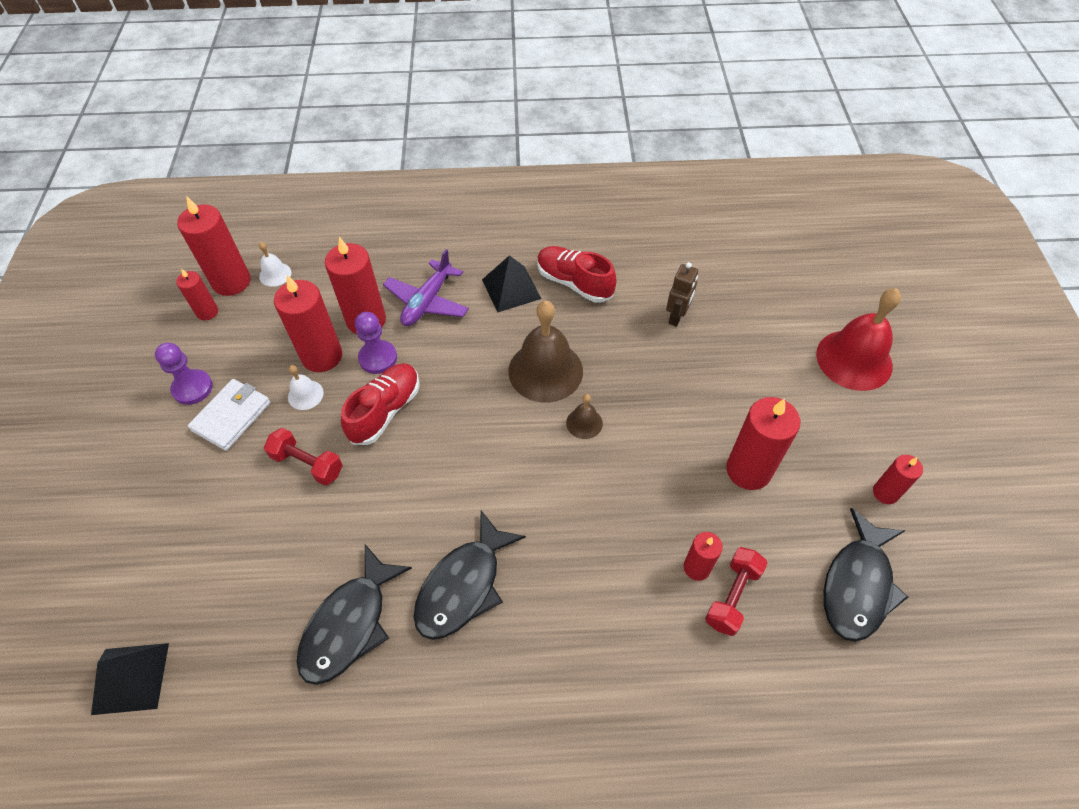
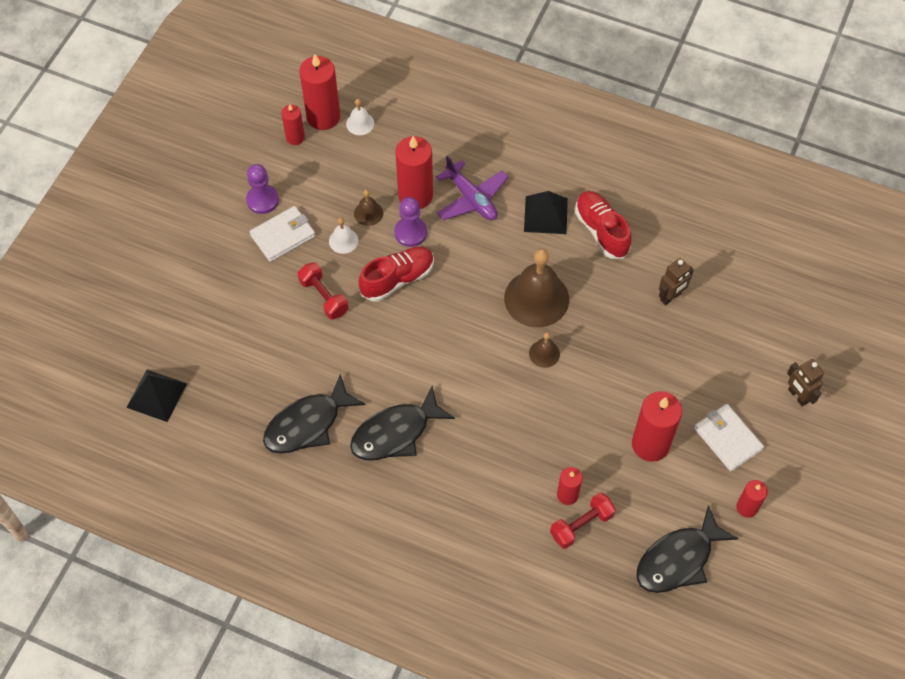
camera: 25 degrees right, 5 degrees up
red candle [274,275,342,372] -> brown bell [354,189,383,226]
purple plane [383,249,469,326] -> purple plane turned 90 degrees counterclockwise [436,155,508,220]
red bell [816,288,901,391] -> brown robot [787,359,824,406]
none -> white wallet [694,404,764,471]

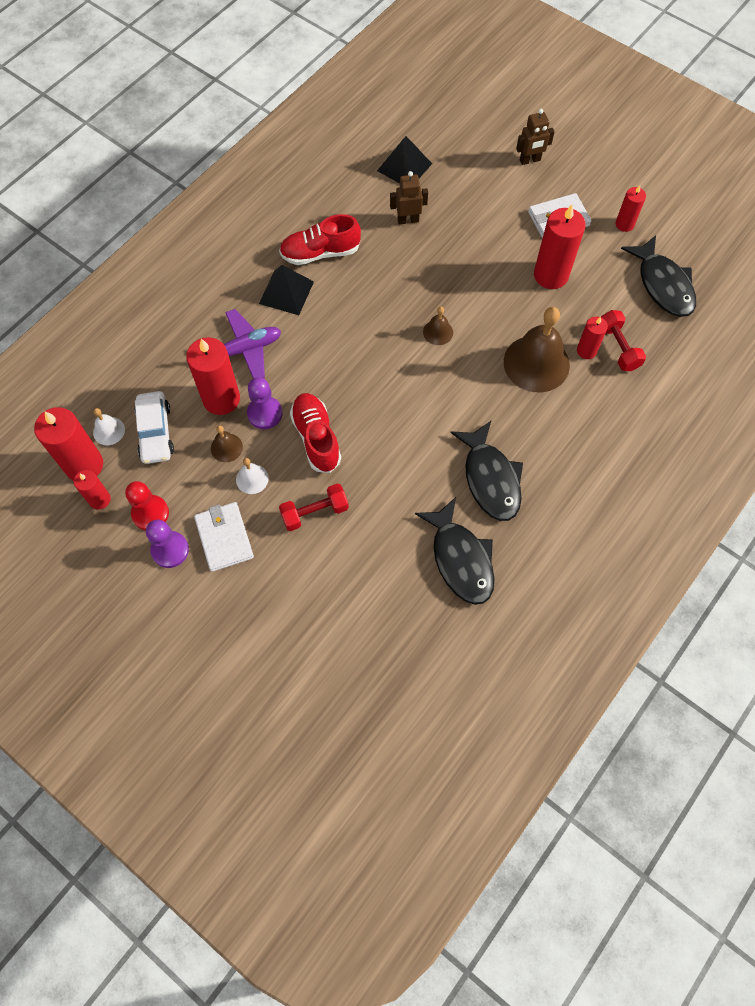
camera: 75 degrees left, 5 degrees up
black pyramid [126,370,187,422] -> black pyramid moved to [377,136,432,183]
brown bell [504,249,569,327] -> brown bell moved to [504,307,570,392]
brown robot [659,258,694,305] -> brown robot turned 75 degrees counterclockwise [390,171,428,225]
none -> red pawn [125,481,169,531]
none -> white car [134,391,174,464]

